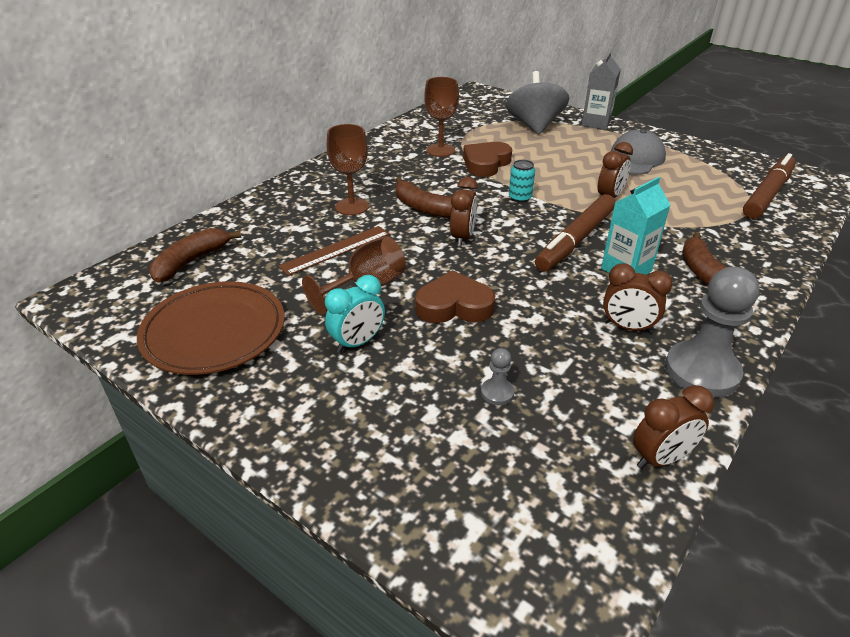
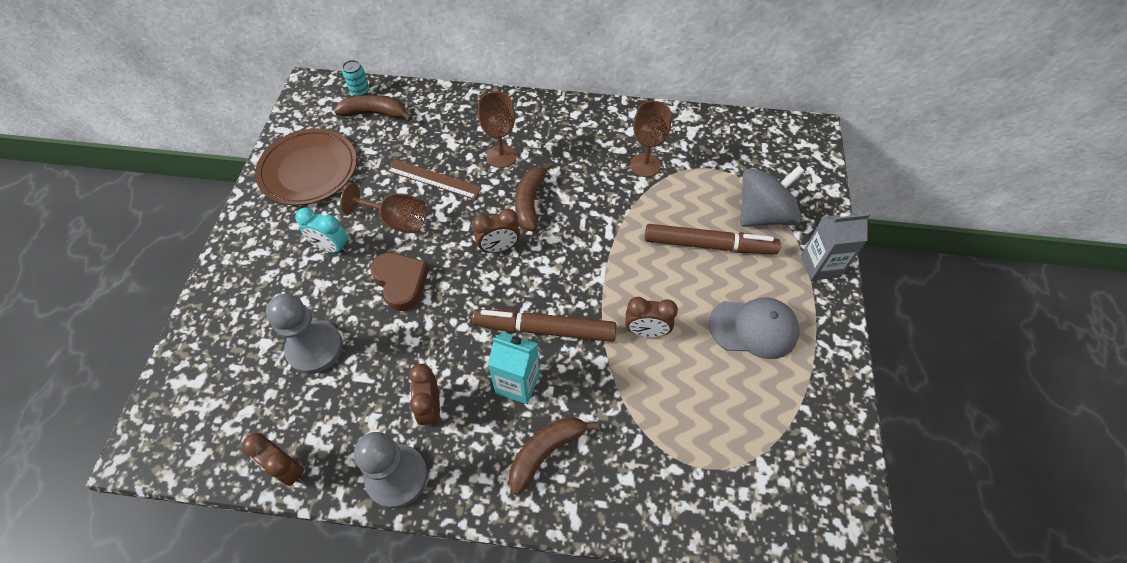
camera: 60 degrees right, 20 degrees up
brown heart [463,142,512,177] -> none
grey pawn [481,348,515,405] -> grey pawn [266,294,343,374], size x2.24
turquoise can [509,160,535,203] -> turquoise can moved to [342,60,369,96]
brown marker [743,153,796,219] -> brown marker moved to [645,224,781,254]

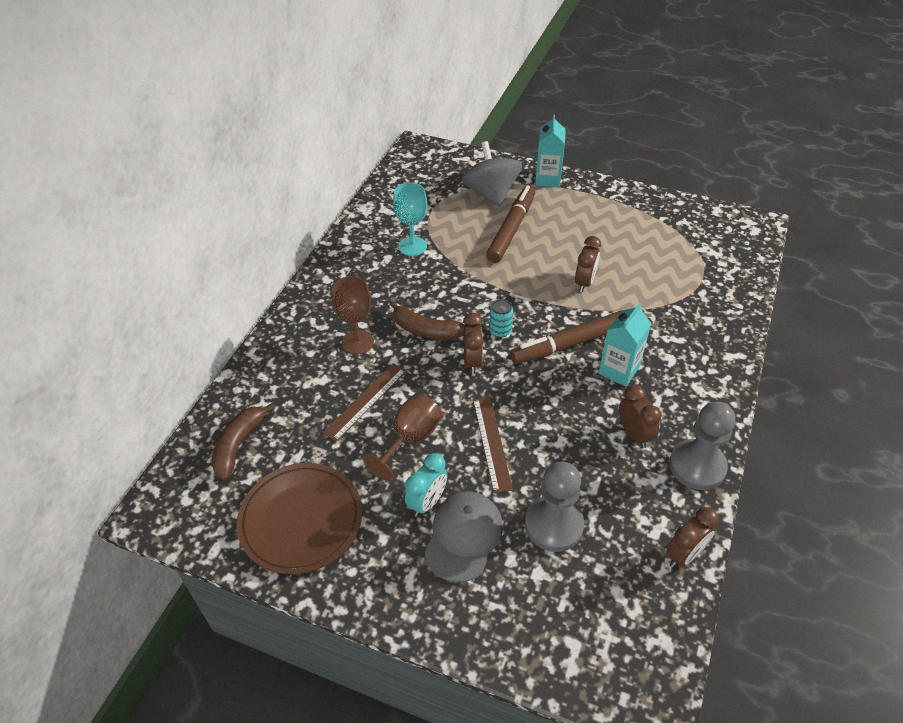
camera: 75 degrees left, 10 degrees down
turquoise can [342,60,369,96] -> turquoise can moved to [489,299,513,338]
brown heart [370,253,429,311] -> brown ruler [473,397,513,493]
brown clock [409,364,440,427] -> brown clock turned 120 degrees counterclockwise [619,385,661,448]
brown marker [472,309,616,342] -> brown marker turned 45 degrees clockwise [510,311,621,364]
brown banana [509,417,599,495] -> none
brown goblet [630,101,671,177] -> turquoise goblet [393,182,427,256]
grey cap [709,298,800,359] -> grey cap moved to [425,491,503,583]
grey carton [801,213,870,281] -> turquoise carton [535,115,566,187]

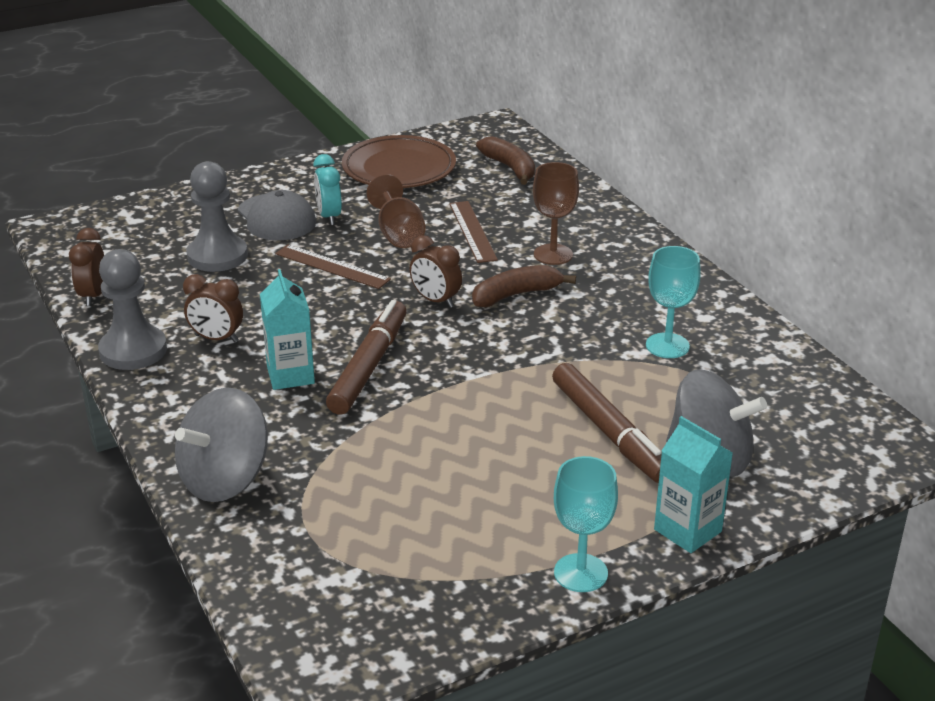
camera: 130 degrees right, 15 degrees down
turquoise can [489,299,513,338] -> none
brown clock [575,236,601,292] -> none
none -> grey spinning top [175,388,268,502]
none -> turquoise goblet [554,456,618,592]

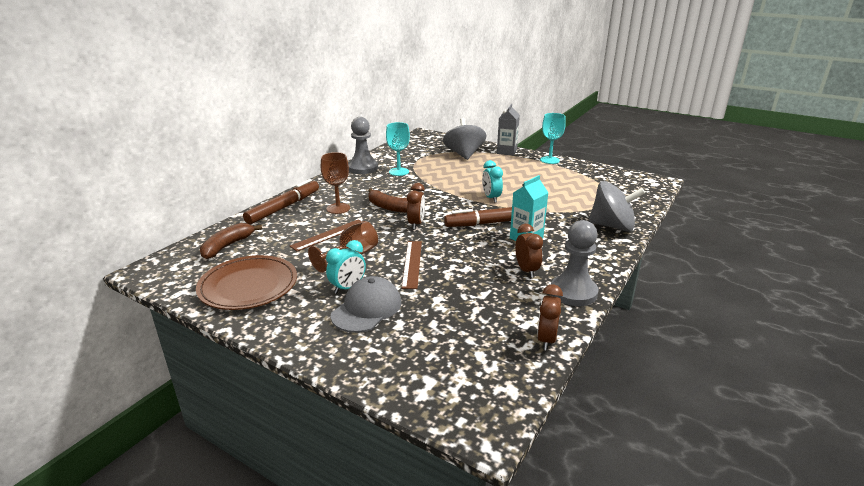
camera: 120 degrees left, 5 degrees down
brown clock [69,228,104,306] -> brown clock turned 135 degrees clockwise [537,284,563,350]
grey pawn [186,161,248,272] -> grey pawn moved to [348,117,378,174]
brown marker [552,363,662,483] -> brown marker moved to [243,179,319,224]
turquoise carton [654,416,733,553] -> grey carton [497,104,520,156]
none -> turquoise clock [482,160,503,203]

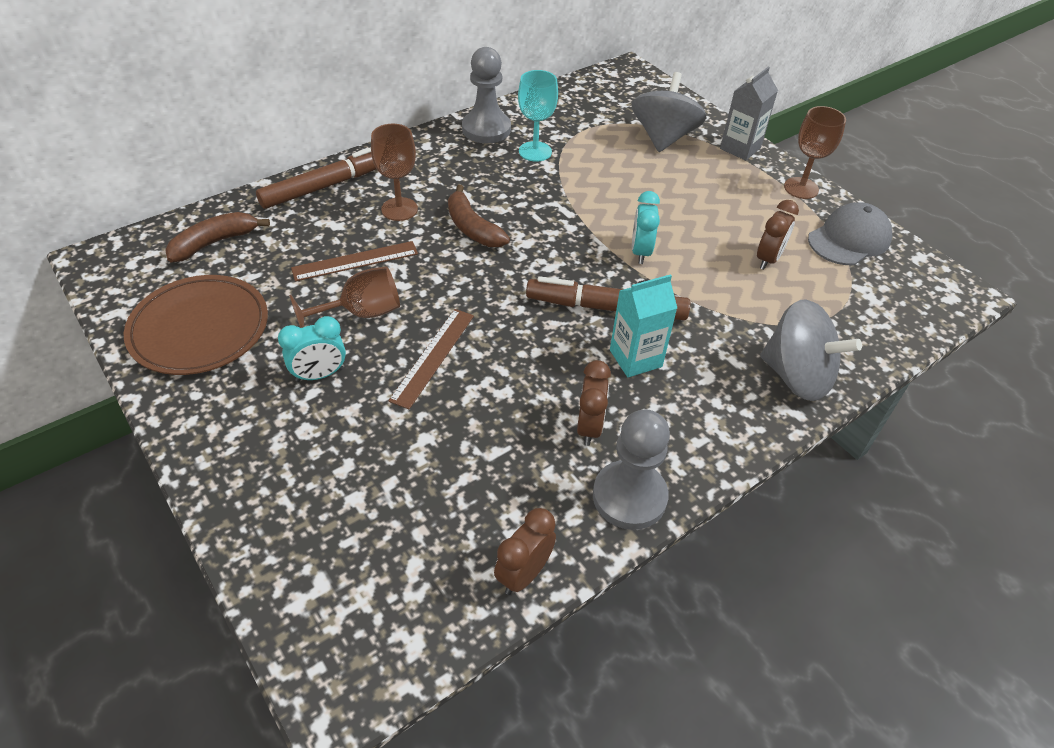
camera: 20 degrees right, 20 degrees up
grey cap [331,276,402,333] -> grey cap moved to [808,202,893,265]
brown clock [407,183,425,230] -> brown clock moved to [757,200,799,270]
turquoise goblet [540,113,566,164] -> brown goblet [784,106,846,199]

